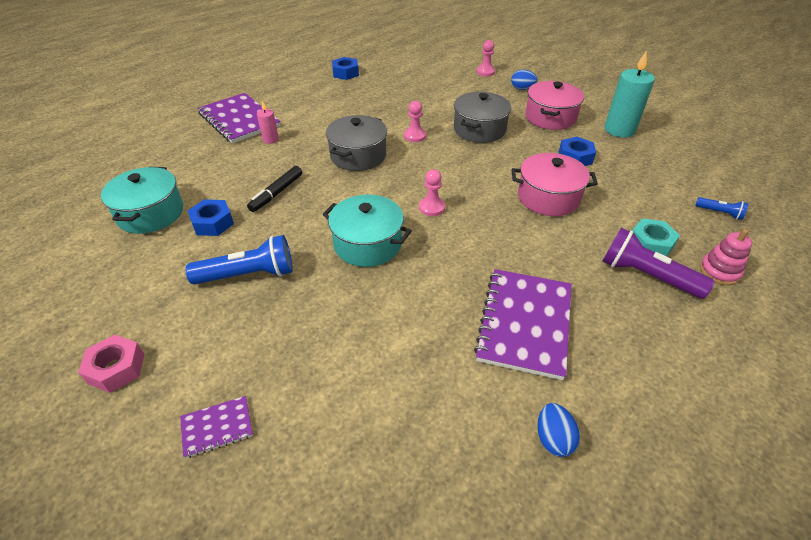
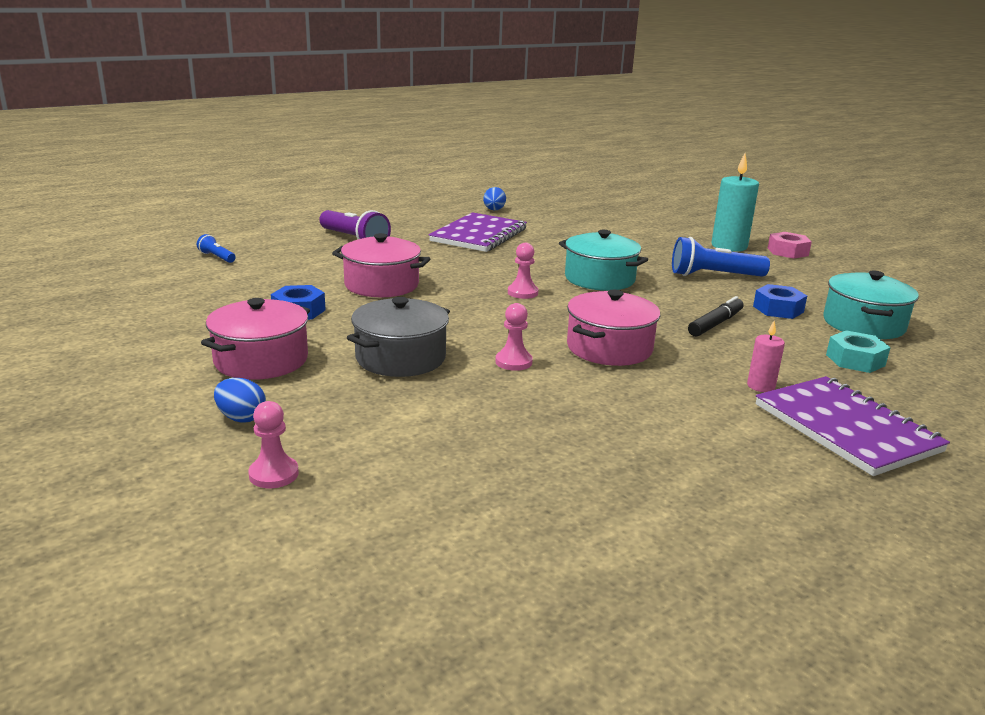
camera: 170 degrees left, 20 degrees down
purple notebook [180,396,253,458] -> none
grey pot [326,115,387,171] -> pink pot [567,290,660,366]
blue nut [332,57,359,80] -> none
turquoise candle [605,51,655,138] -> turquoise candle moved to [711,153,759,252]
turquoise nut [632,218,680,256] -> turquoise nut moved to [826,330,891,373]
pink stacking toy [700,229,752,285] -> none

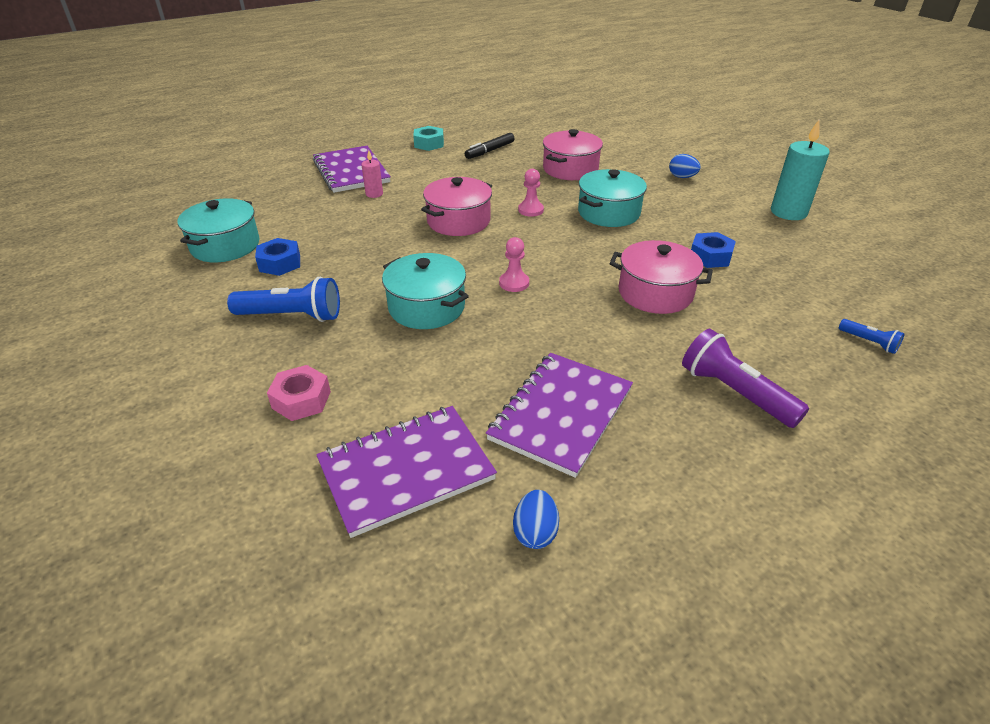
camera: 175 degrees left, 15 degrees up
pink pot [201,298,310,380] -> pink pot moved to [543,129,603,180]
pink pawn [248,401,299,488] -> none
grey pot [347,297,450,377] -> turquoise pot [578,169,647,227]
black marker [688,296,743,337] -> black marker moved to [465,133,514,159]
turquoise candle [711,153,759,252] -> turquoise candle moved to [771,120,830,220]
pink nut [768,232,812,259] -> pink nut moved to [267,365,331,421]
turquoise nut [826,330,891,373] -> turquoise nut moved to [413,126,444,151]
none -> purple notebook [316,406,497,538]

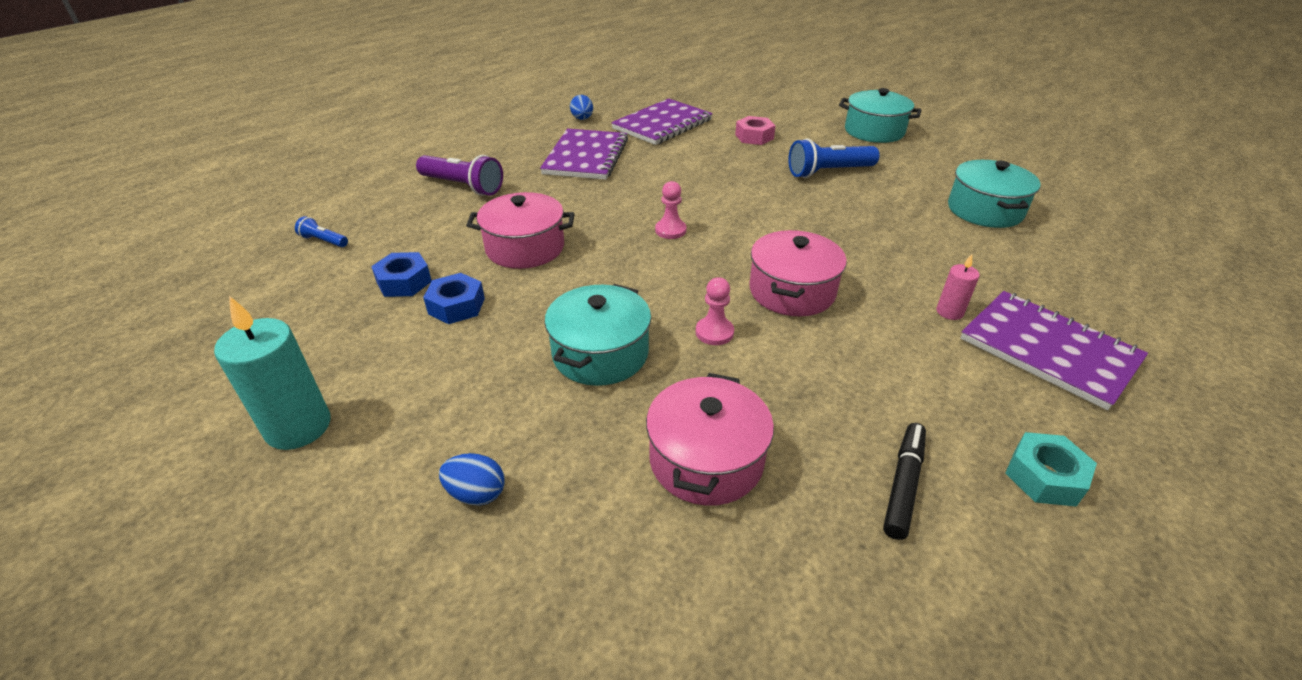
camera: 160 degrees right, 0 degrees up
blue nut [255,238,300,276] -> blue nut moved to [371,252,432,297]
turquoise pot [382,253,469,329] -> turquoise pot moved to [839,88,921,143]

